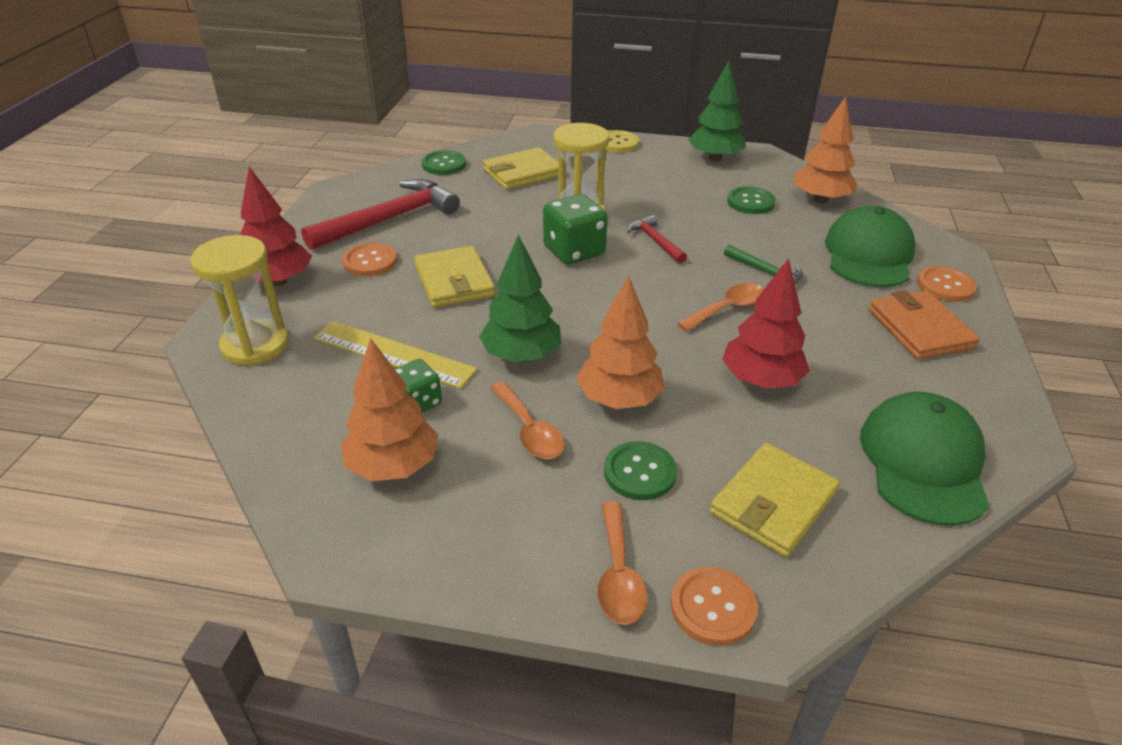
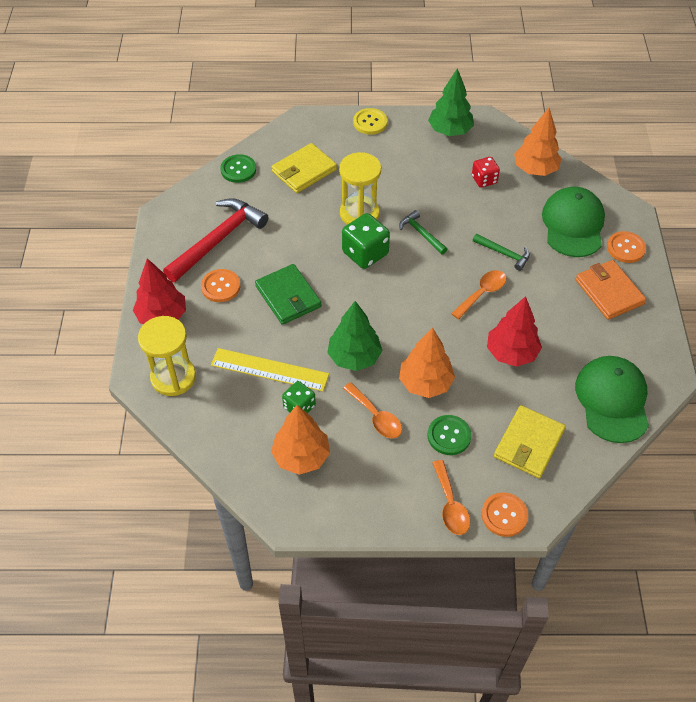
camera: 10 degrees left, 15 degrees up
yellow wallet [414,246,495,308] -> green wallet [255,264,321,325]
red hammer [627,215,687,263] -> green hammer [399,210,447,254]
green button [727,187,776,214] -> red dice [472,157,500,188]

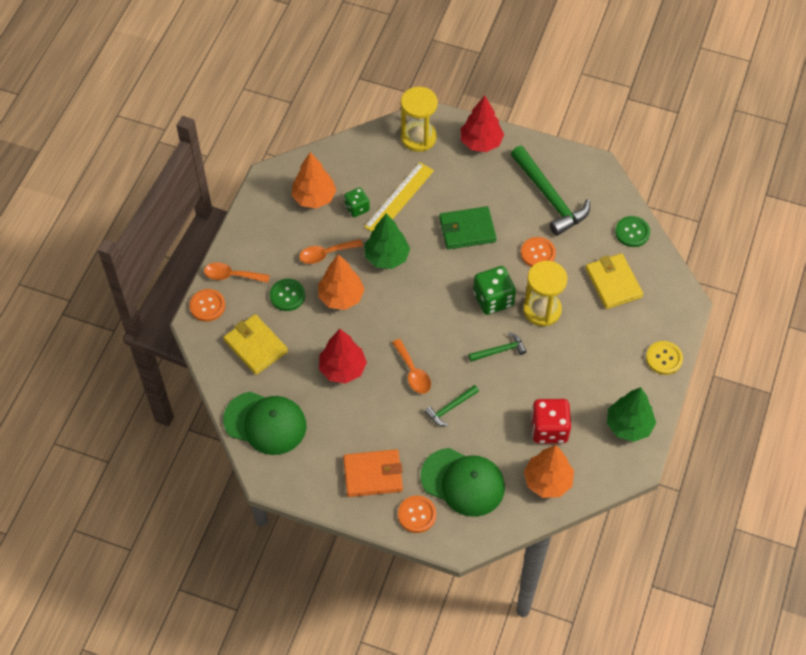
camera: 110 degrees right, 5 degrees up
red hammer [163,198,269,282] -> green hammer [511,146,590,236]
orange button [201,269,240,302] -> orange button moved to [521,237,556,267]
red dice [472,157,500,188] -> red dice [531,399,571,444], size x1.62

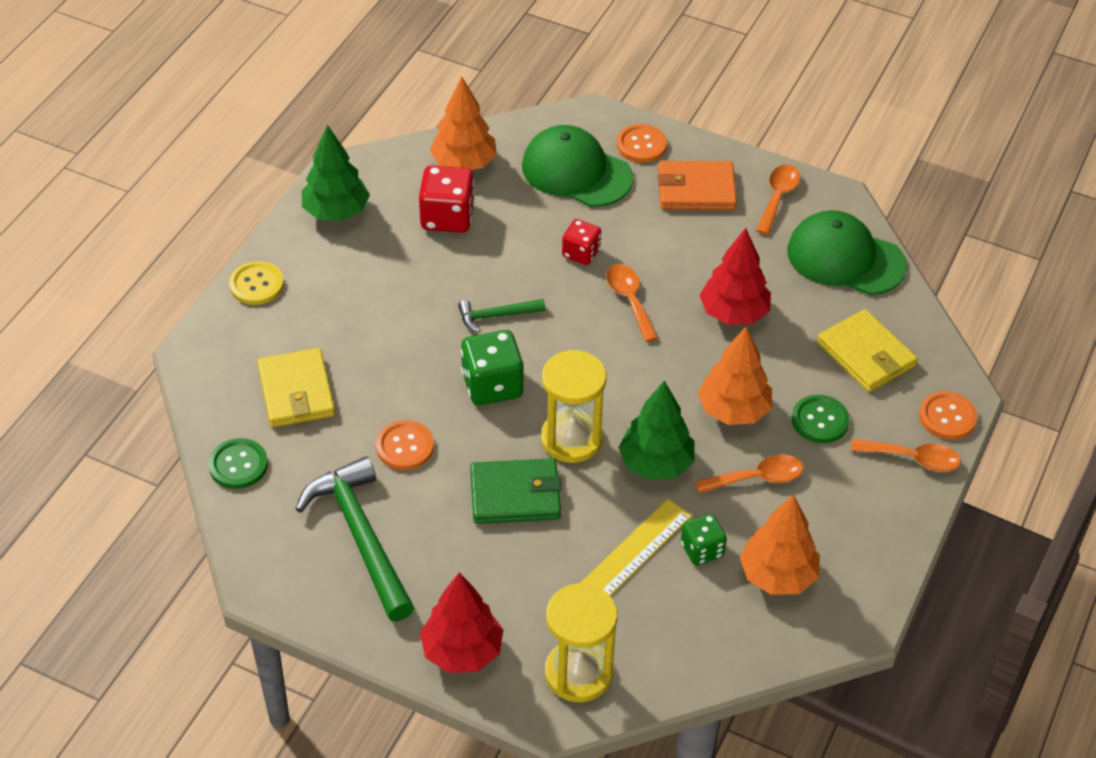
camera: 175 degrees left, 10 degrees down
green hammer [425,385,479,426] -> red dice [562,219,601,265]
yellow hourglass [523,261,568,326] -> yellow hourglass moved to [541,350,606,463]
none -> orange spoon [756,165,800,235]

